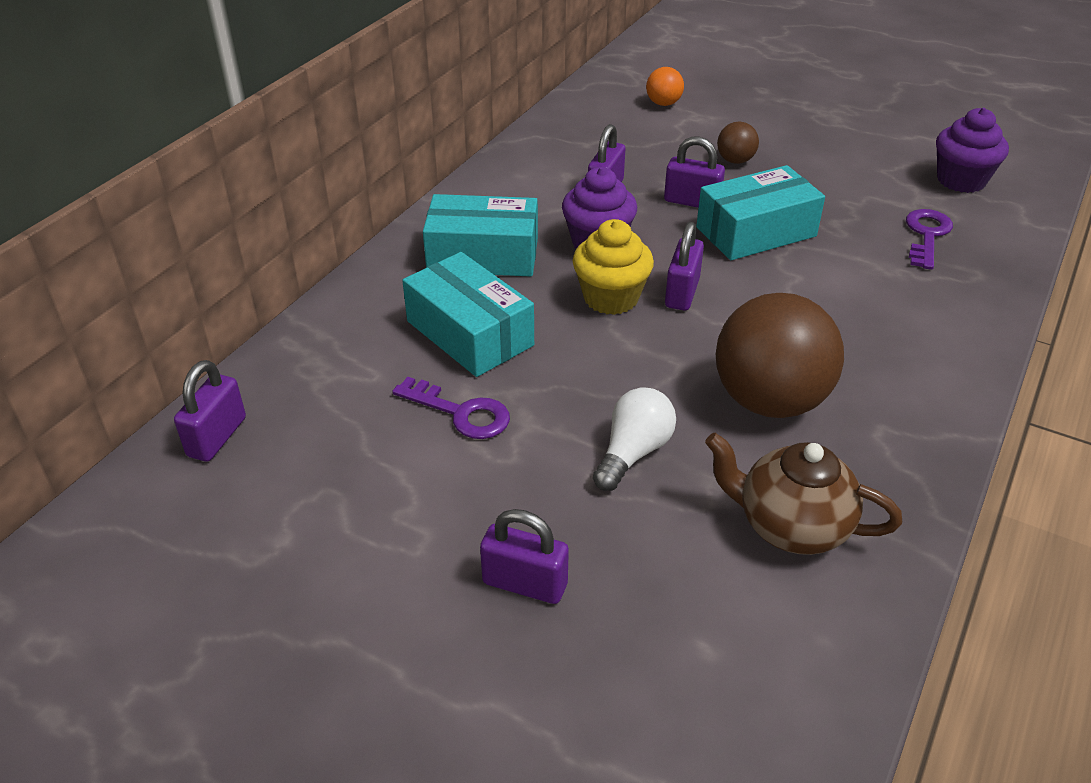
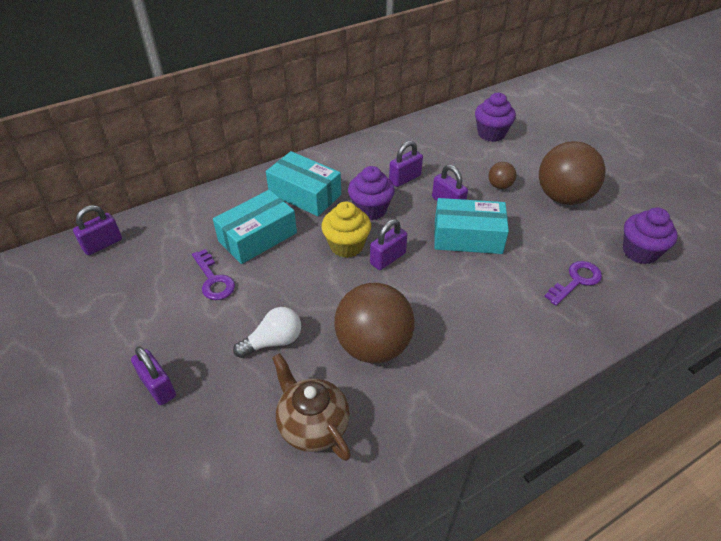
camera: 30 degrees right, 5 degrees up
turquoise box [402,252,534,377] -> turquoise box turned 60 degrees clockwise [213,190,297,264]
orange ball [646,67,684,106] -> purple cupcake [475,93,516,142]
none -> brown ball [539,141,605,205]

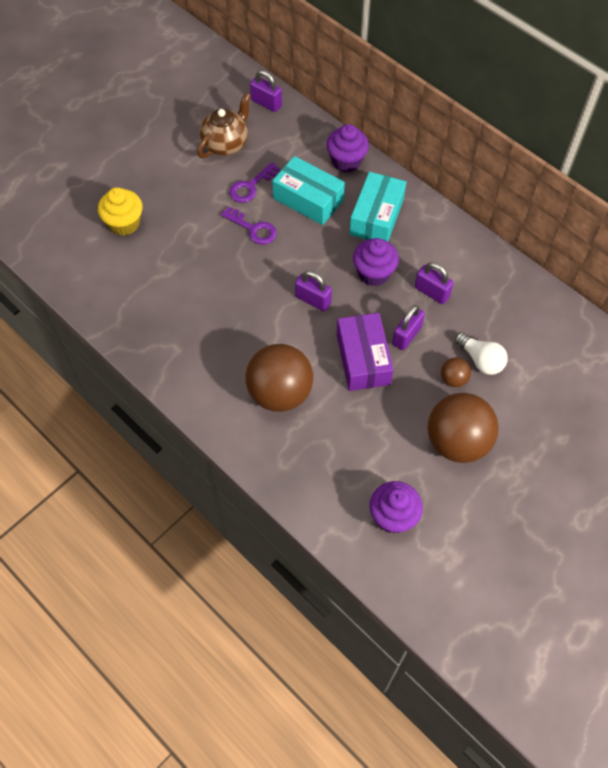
camera: 75 degrees right, 15 degrees up
purple padlock [131,346,176,405] -> none
white light bulb [233,307,301,358] -> white light bulb moved to [455,332,508,375]
brown teapot [272,353,351,461] -> brown teapot moved to [197,93,251,158]
yellow cupcake [321,201,371,258] -> yellow cupcake moved to [98,187,142,236]
brown ball [334,283,415,363] -> brown ball moved to [245,344,313,412]
turquoise box [434,198,509,254] -> purple box [337,313,393,391]
purple cupcake [475,93,516,142] -> purple cupcake moved to [326,124,369,173]
purple key [544,261,602,306] -> purple key moved to [221,207,277,245]

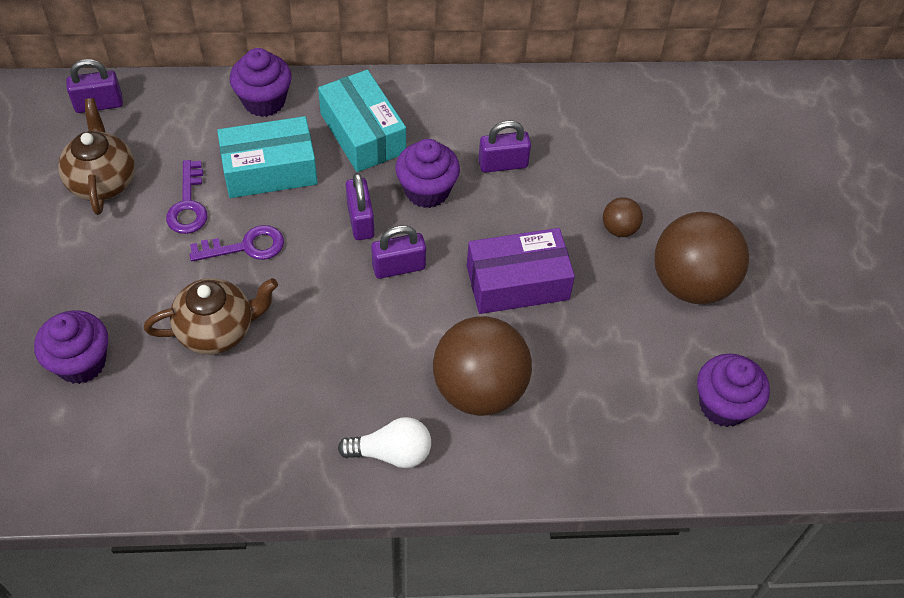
camera: 50 degrees left, 5 degrees down
yellow cupcake [98,187,142,236] -> purple cupcake [34,310,108,384]
purple box [337,313,393,391] -> purple box turned 45 degrees counterclockwise [467,228,575,314]
purple padlock [392,305,425,350] -> purple padlock moved to [346,173,375,240]
white light bulb [455,332,508,375] -> white light bulb moved to [338,417,431,468]
none -> brown teapot [144,278,278,355]

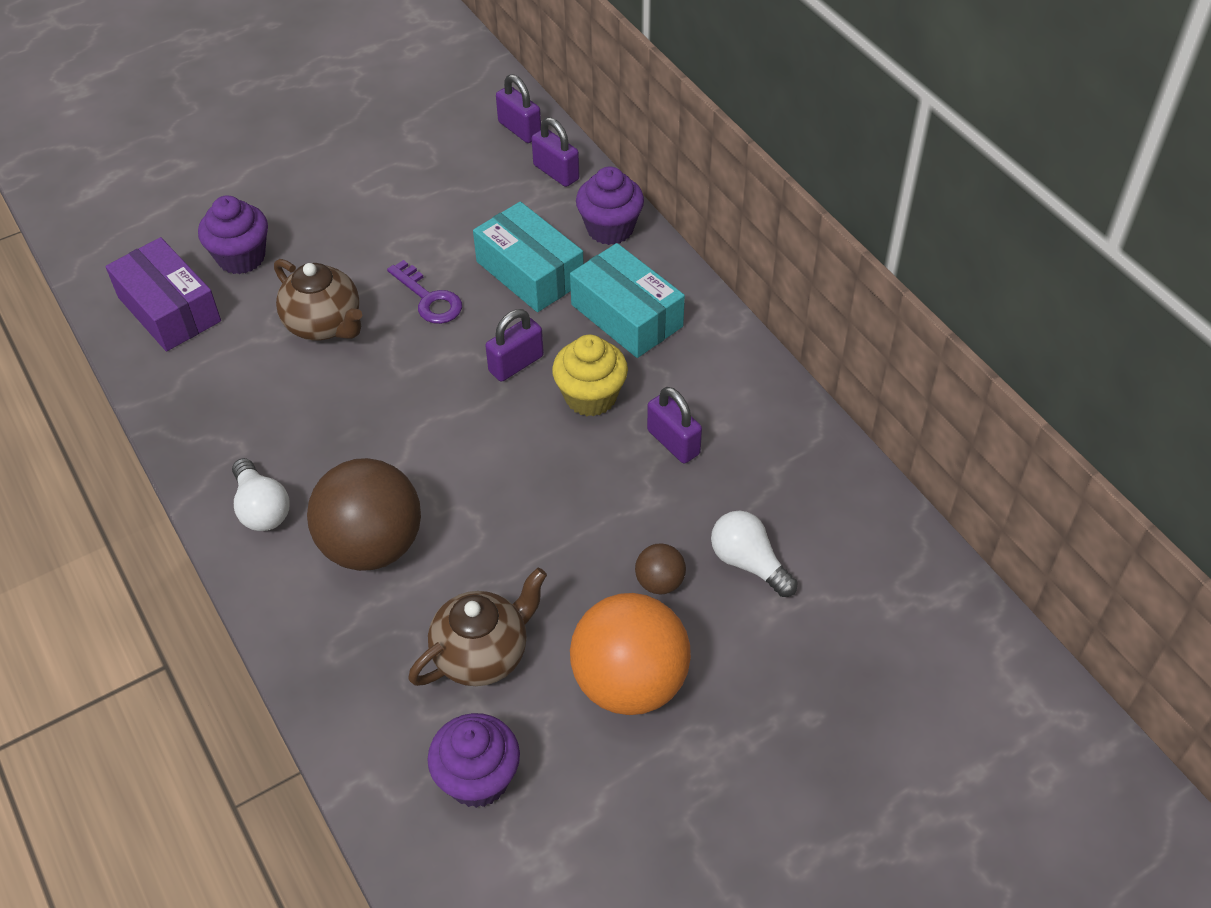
camera: 65 degrees right, 5 degrees down
brown teapot [58,98,135,215] -> brown teapot moved to [408,567,547,686]
purple key [166,160,207,234] -> none
turquoise box [318,70,406,172] -> turquoise box turned 75 degrees counterclockwise [570,243,685,358]
purple padlock [371,225,426,279] -> purple padlock moved to [532,117,579,187]
purple cupcake [395,139,460,208] -> yellow cupcake [552,335,628,417]
purple box [467,228,575,314] -> purple box moved to [105,237,221,351]
brown ball [654,212,749,304] -> orange ball [570,593,691,715]
none -> white light bulb [711,511,798,597]

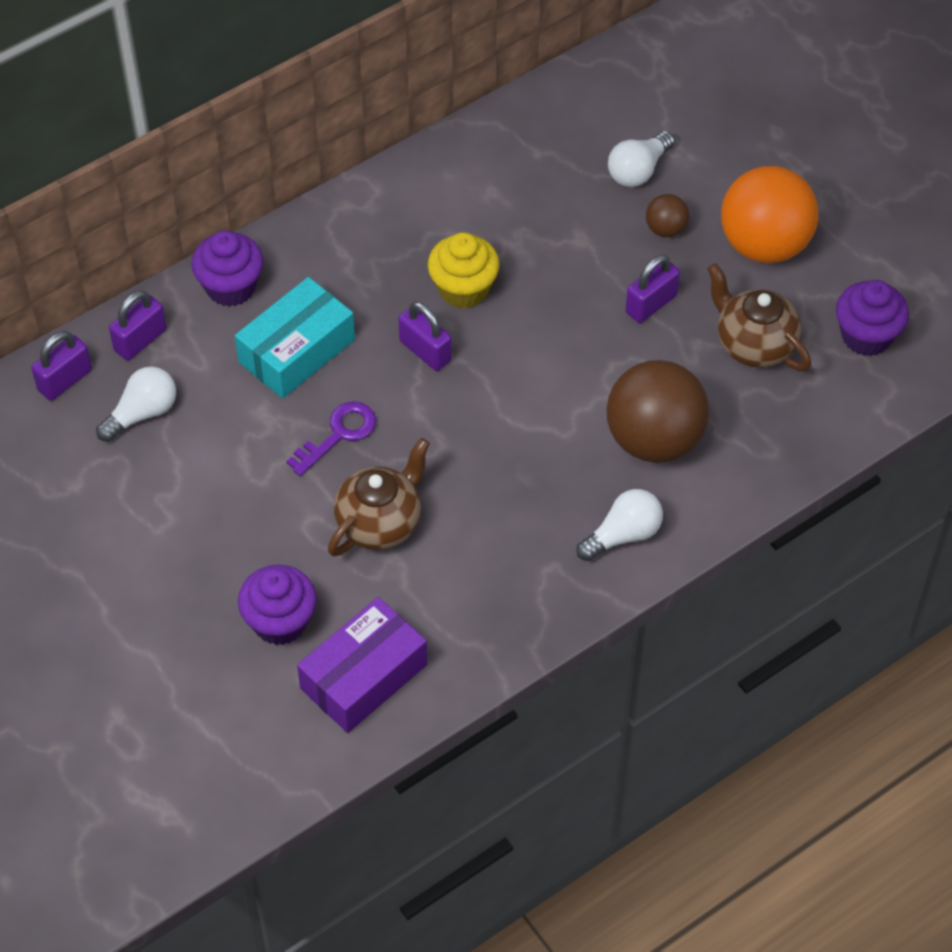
camera: 95 degrees left, 5 degrees up
turquoise box [570,243,685,358] -> none
purple padlock [647,387,702,463] -> purple padlock moved to [626,255,680,323]
none -> white light bulb [96,366,176,442]

